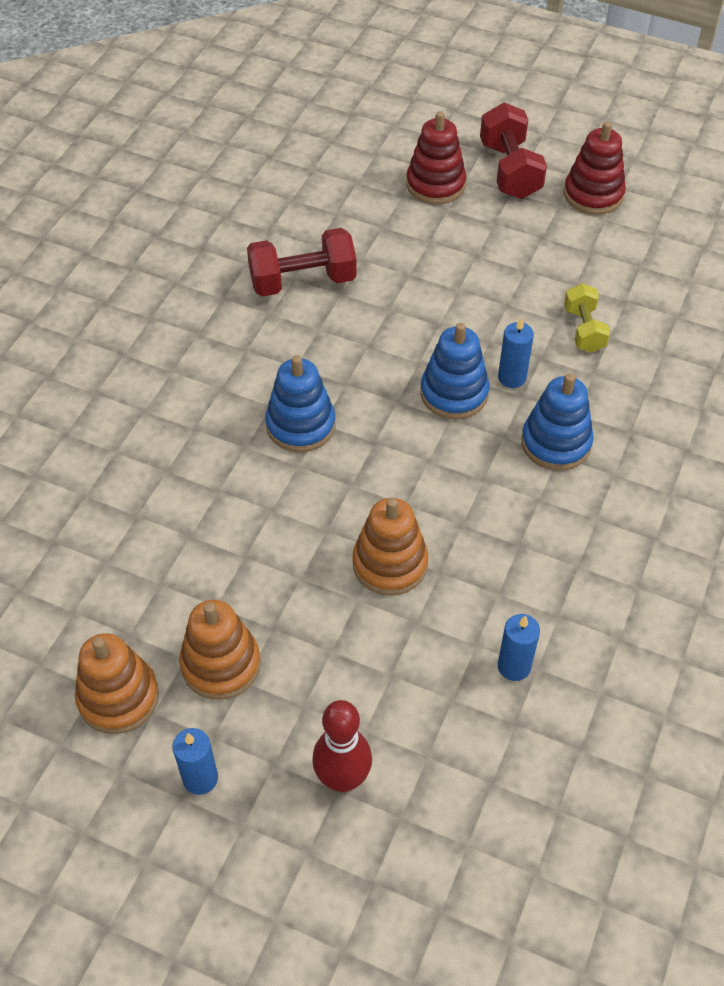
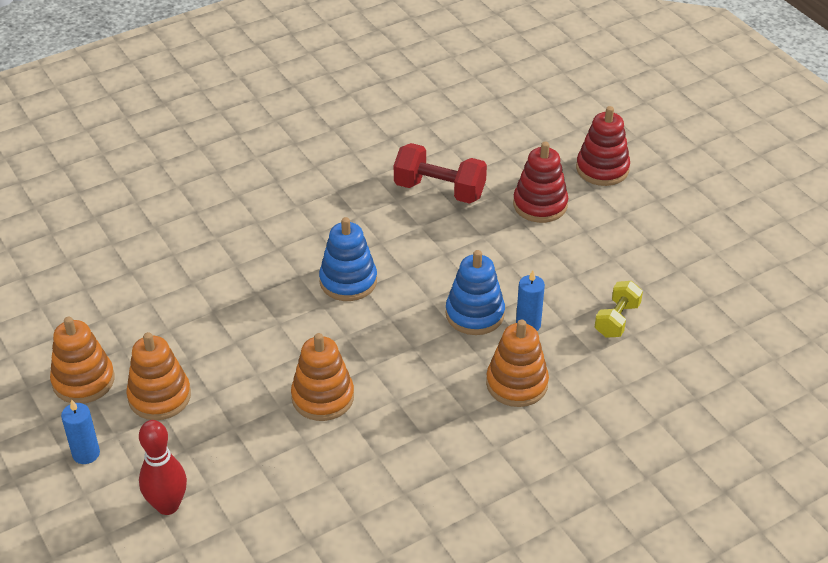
camera: 35 degrees right, 10 degrees down
red dumbbell [480,102,547,199] -> none
blue candle [498,614,540,681] -> none
blue stacking toy [521,373,594,471] -> orange stacking toy [486,319,549,407]
red stacking toy [564,121,626,215] -> red stacking toy moved to [513,142,568,223]

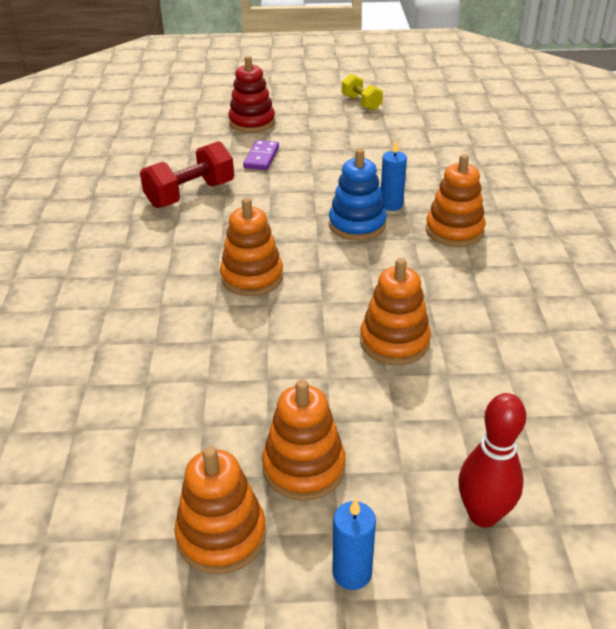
camera: 60 degrees left, 5 degrees down
blue stacking toy [319,217,377,301] -> orange stacking toy [220,198,283,296]
red stacking toy [513,142,568,223] -> purple domino [243,140,279,170]
yellow dumbbell [595,281,643,338] -> yellow dumbbell moved to [342,74,383,111]

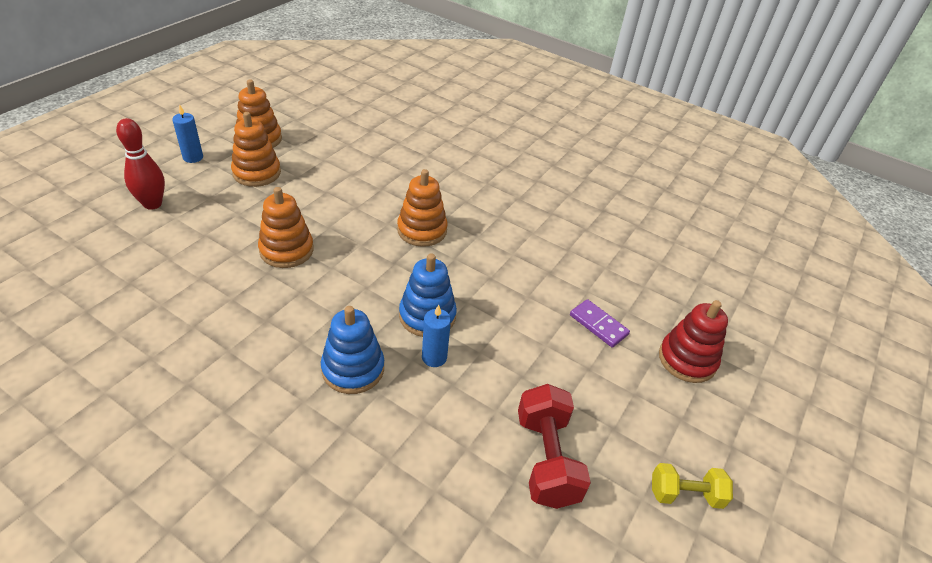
camera: 120 degrees right, 5 degrees up
red dumbbell [140,141,234,208] -> red dumbbell moved to [518,384,591,509]
orange stacking toy [426,154,486,247] -> blue stacking toy [321,306,384,394]

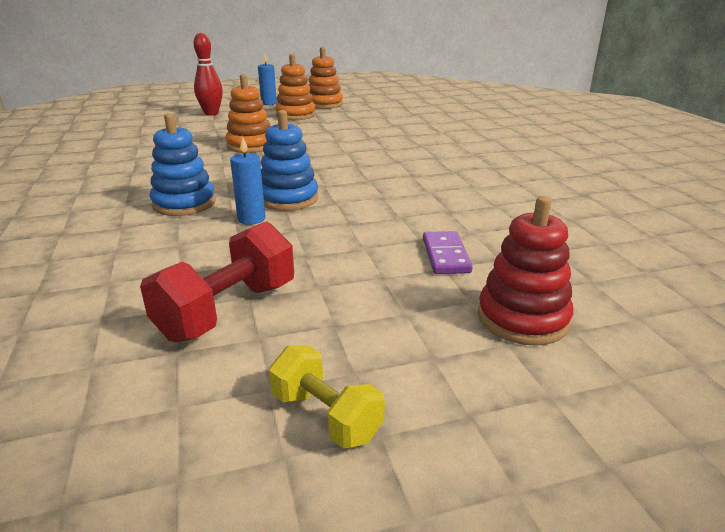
camera: 45 degrees right, 15 degrees down
orange stacking toy [397,169,448,247] -> none

